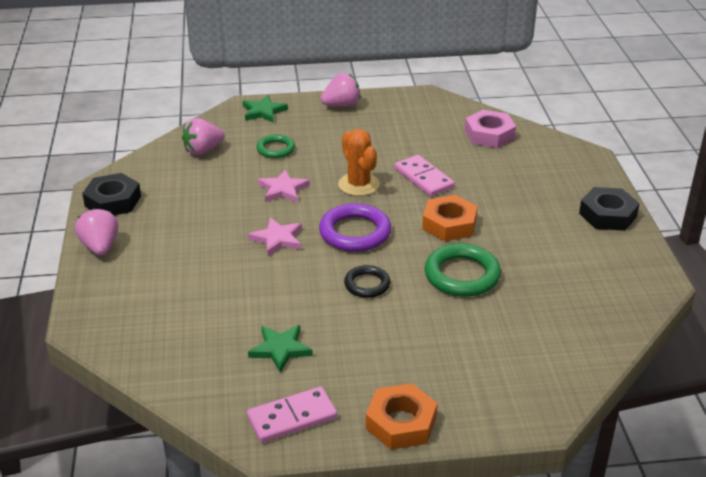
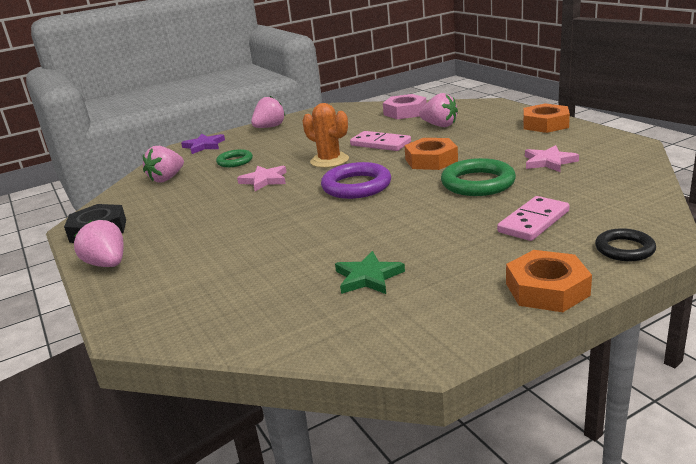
camera: 20 degrees left, 10 degrees down
green star [242,95,288,123] -> purple star [181,134,225,154]
pink domino [247,387,337,443] -> pink domino moved to [497,196,570,241]
pink star [248,218,302,256] -> pink star moved to [525,145,579,172]
black ring [344,265,390,298] -> black ring moved to [595,228,656,261]
black nut [579,187,640,231] -> orange nut [523,103,570,133]
none -> pink strawberry [419,93,458,127]

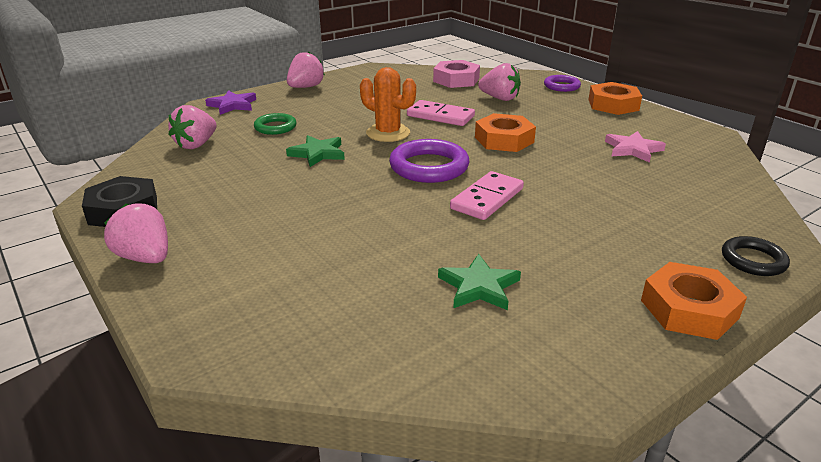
camera: 10 degrees left, 5 degrees up
pink star [237,166,287,191] -> green star [286,135,345,167]
green ring [441,158,516,196] -> none
pink domino [497,196,570,241] -> pink domino moved to [450,171,524,220]
none -> purple ring [544,75,581,92]

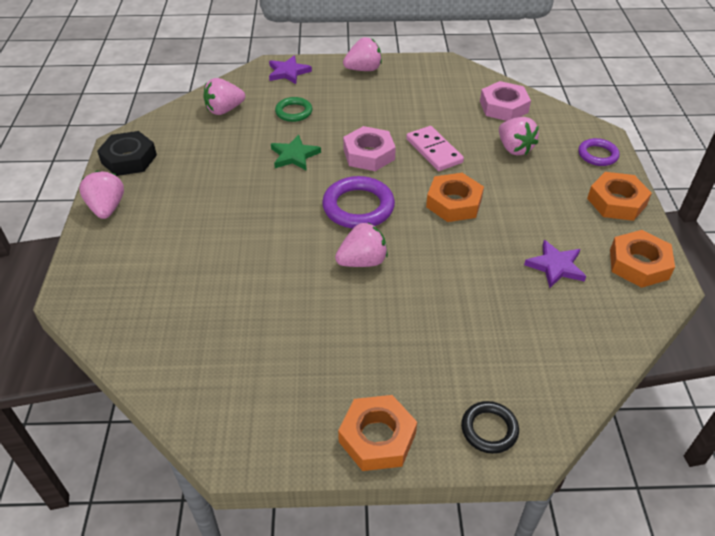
camera: 35 degrees right, 15 degrees up
orange cactus [360,67,416,142] -> pink nut [343,126,396,171]
green star [438,254,521,310] -> none
pink domino [450,171,524,220] -> pink strawberry [335,223,388,267]
pink star [605,131,666,163] -> purple star [524,240,586,288]
none -> orange nut [610,230,675,288]

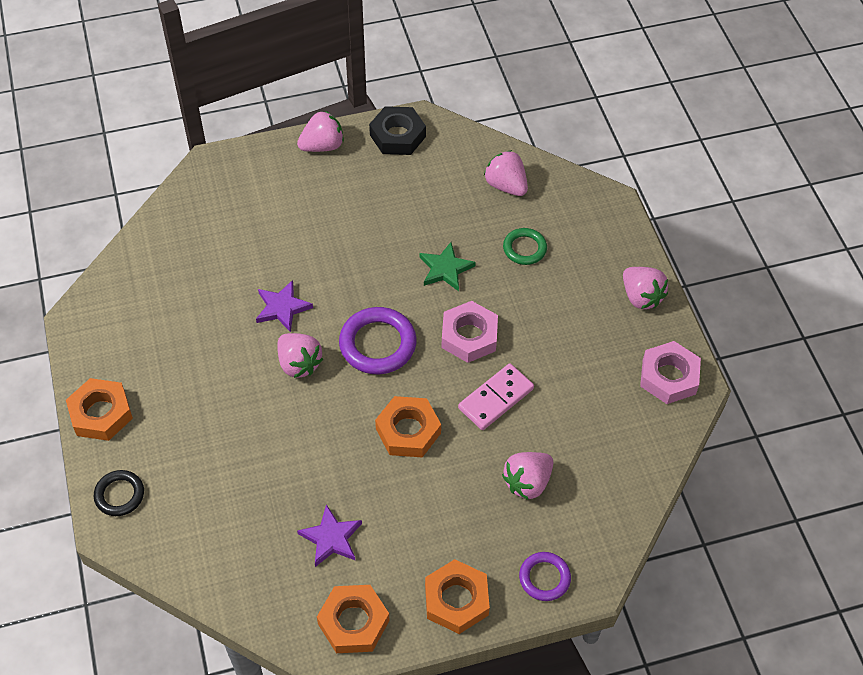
camera: 75 degrees right, 10 degrees up
purple star [269,55,312,84] -> purple star moved to [256,280,313,332]
pink nut [480,81,531,121] -> pink nut moved to [640,341,701,404]

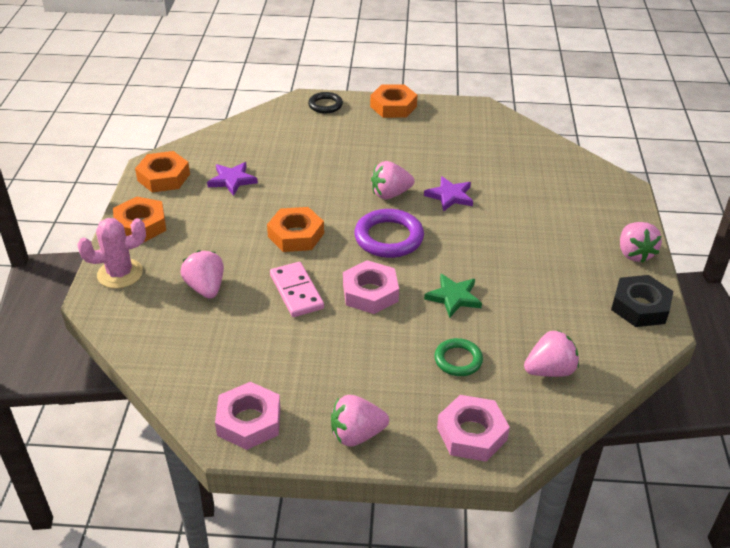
camera: 110 degrees right, 15 degrees down
purple ring [519,552,571,601] -> pink cactus [77,218,146,289]
none -> pink nut [437,395,510,462]

